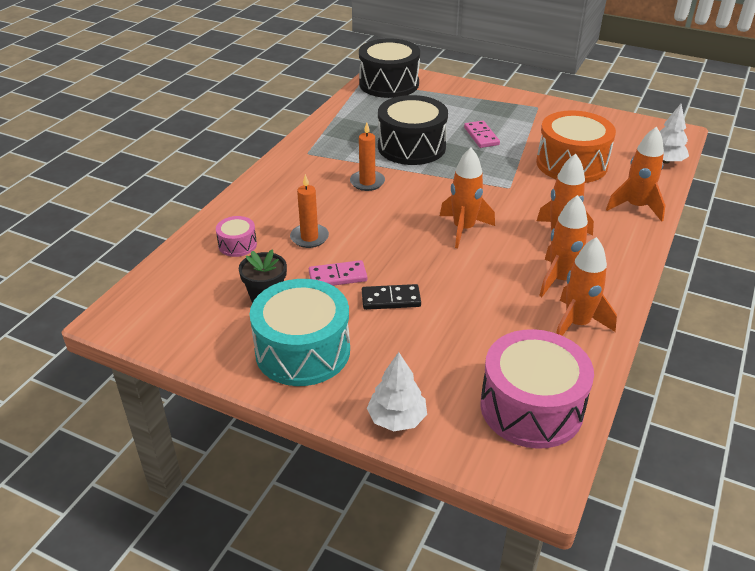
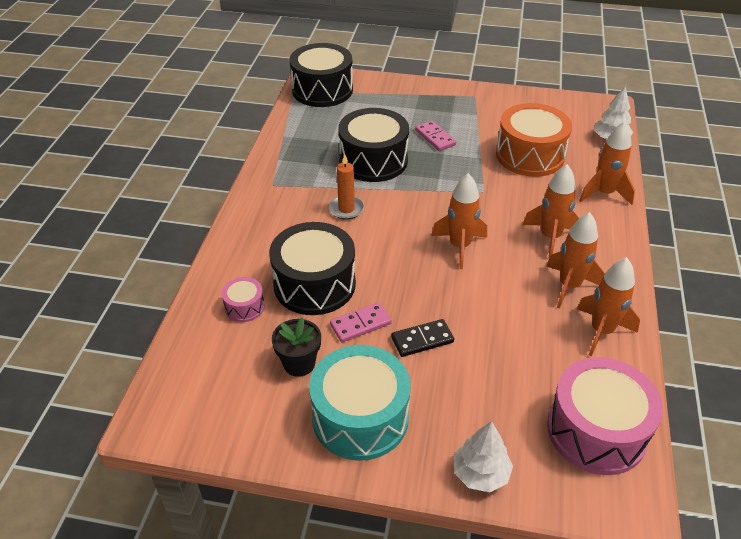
camera: 15 degrees left, 5 degrees up
orange candle [290,174,329,248] -> black drum [269,222,356,315]

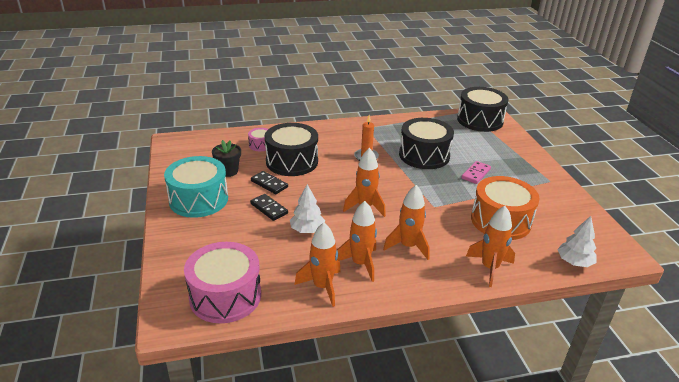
camera: 65 degrees right, 10 degrees down
pink domino [330,302,392,342] -> black domino [251,171,288,194]
white tree [454,421,513,492] -> white tree moved to [290,184,325,233]

